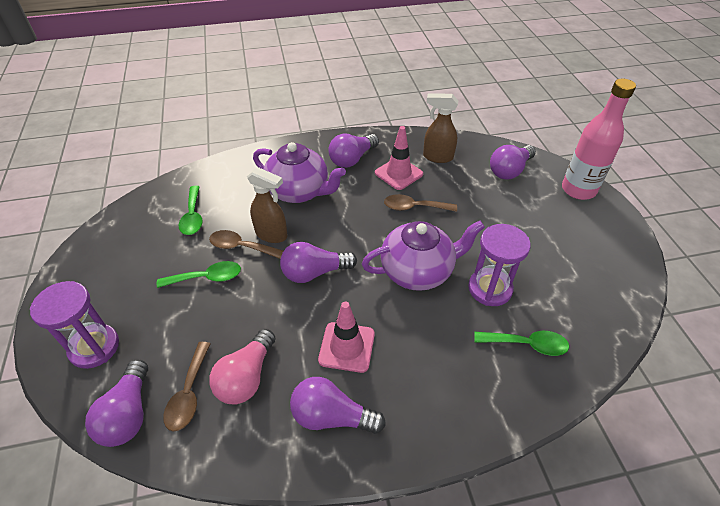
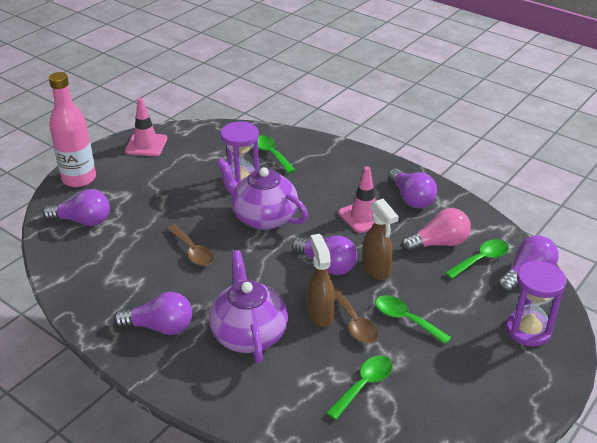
camera: 130 degrees left, 10 degrees down
brown spoon [163,342,211,431] -> green spoon [445,239,509,279]
pink traffic cone [375,126,423,190] -> pink traffic cone moved to [125,98,167,156]
brown spray bottle [423,93,458,163] -> brown spray bottle moved to [362,198,399,280]

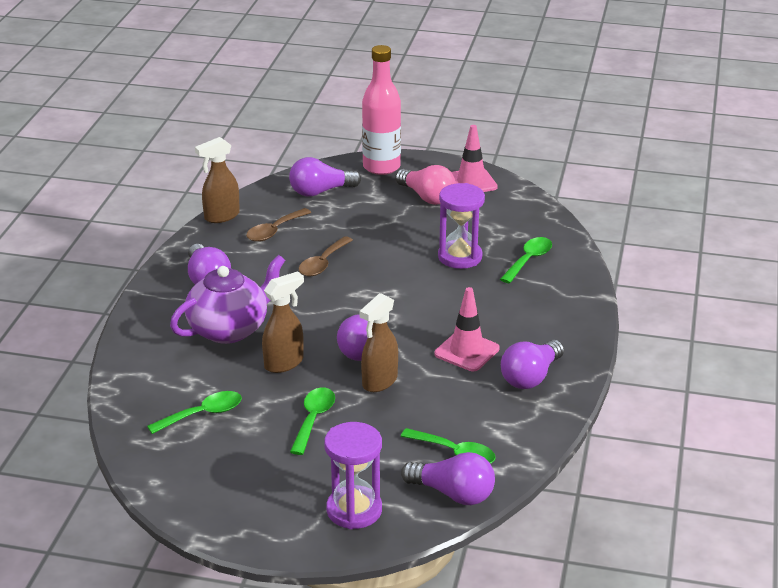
camera: 65 degrees right, 5 degrees down
purple light bulb [43,189,110,226] -> purple light bulb turned 90 degrees clockwise [289,157,361,197]
purple teapot [217,158,308,230] -> none
green spoon [326,355,393,420] -> green spoon turned 45 degrees counterclockwise [147,391,242,434]
brown spoon [334,288,378,343] -> brown spoon moved to [246,208,311,242]
pink light bulb [401,208,471,252] -> pink light bulb moved to [395,165,456,205]
none -> brown spray bottle [195,137,240,223]

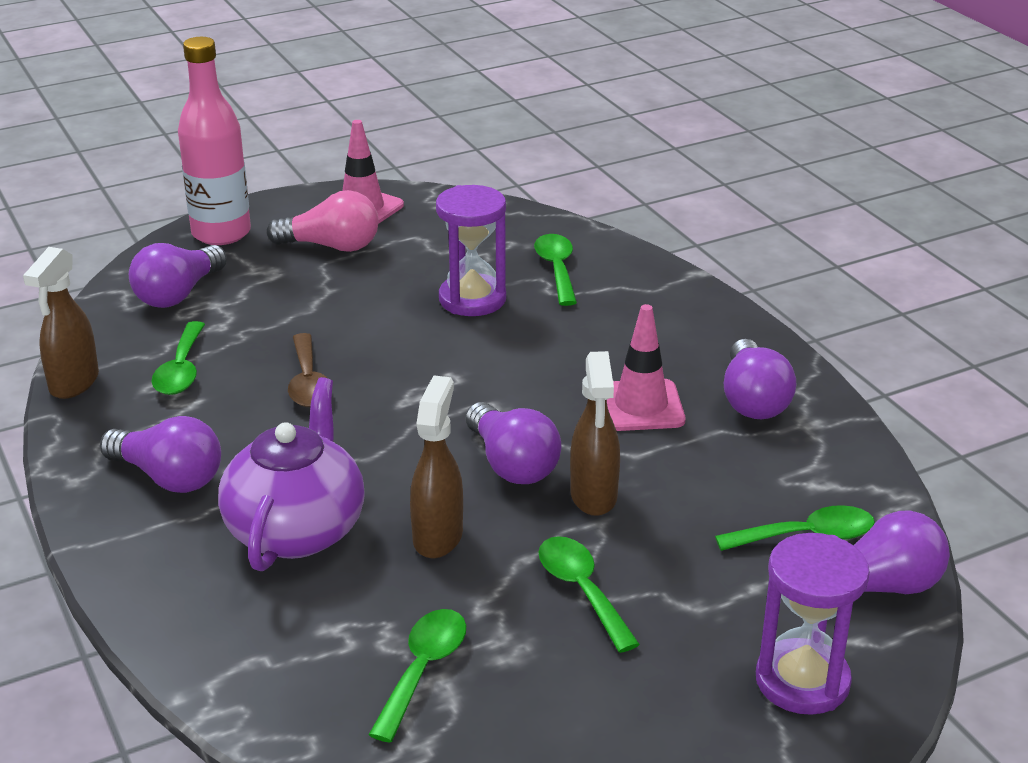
camera: 40 degrees left, 0 degrees up
brown spoon [246,208,311,242] -> green spoon [151,321,205,395]

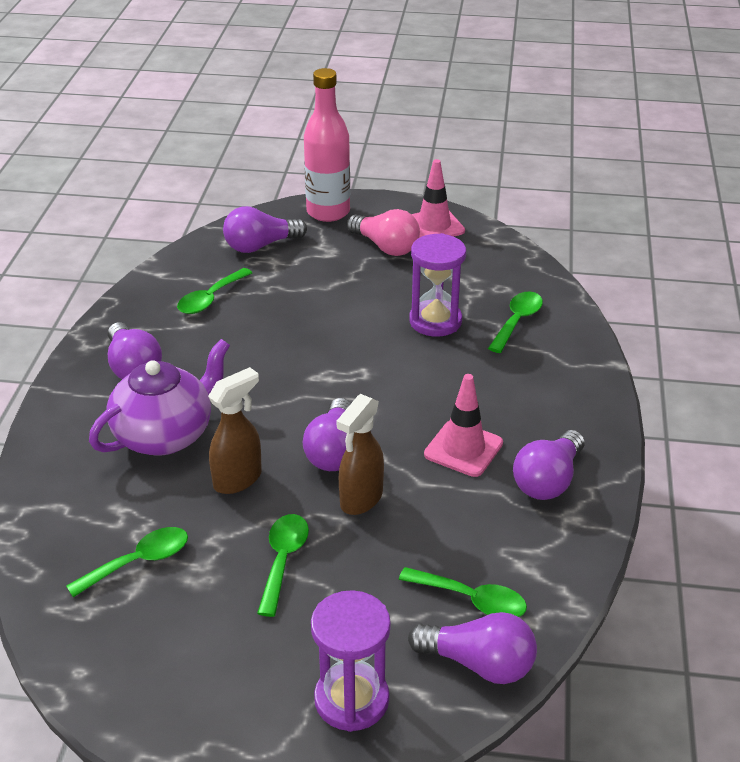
camera: 35 degrees right, 5 degrees up
brown spray bottle [23,247,99,399] -> none
brown spoon [288,333,327,407] -> none

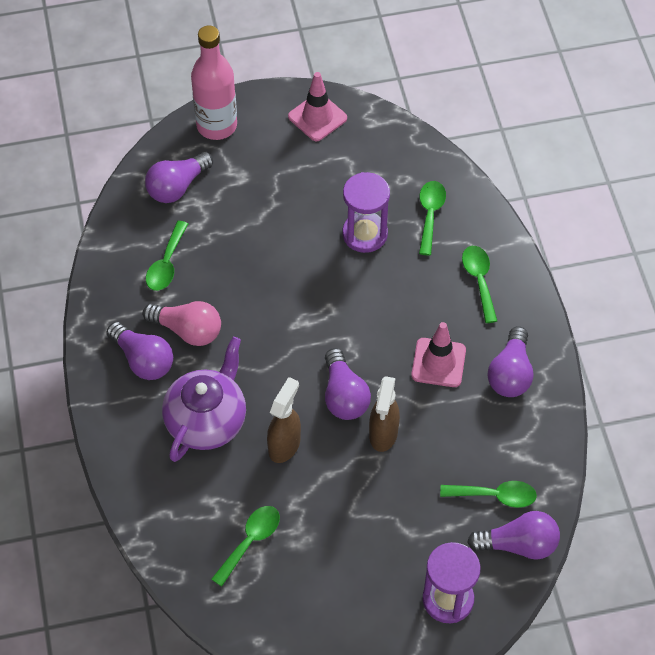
camera: 20 degrees left, 20 degrees up
green spoon [257,514,309,617] -> green spoon moved to [462,246,497,323]
pink light bulb [347,209,420,256] -> pink light bulb moved to [143,301,221,346]

